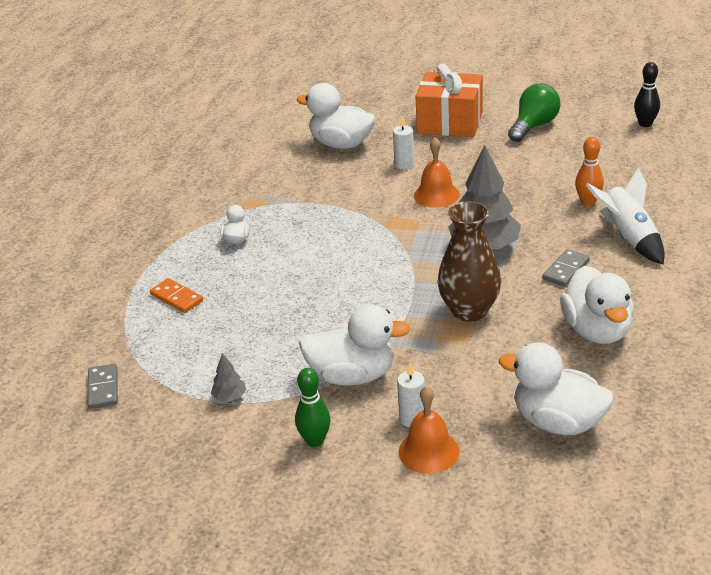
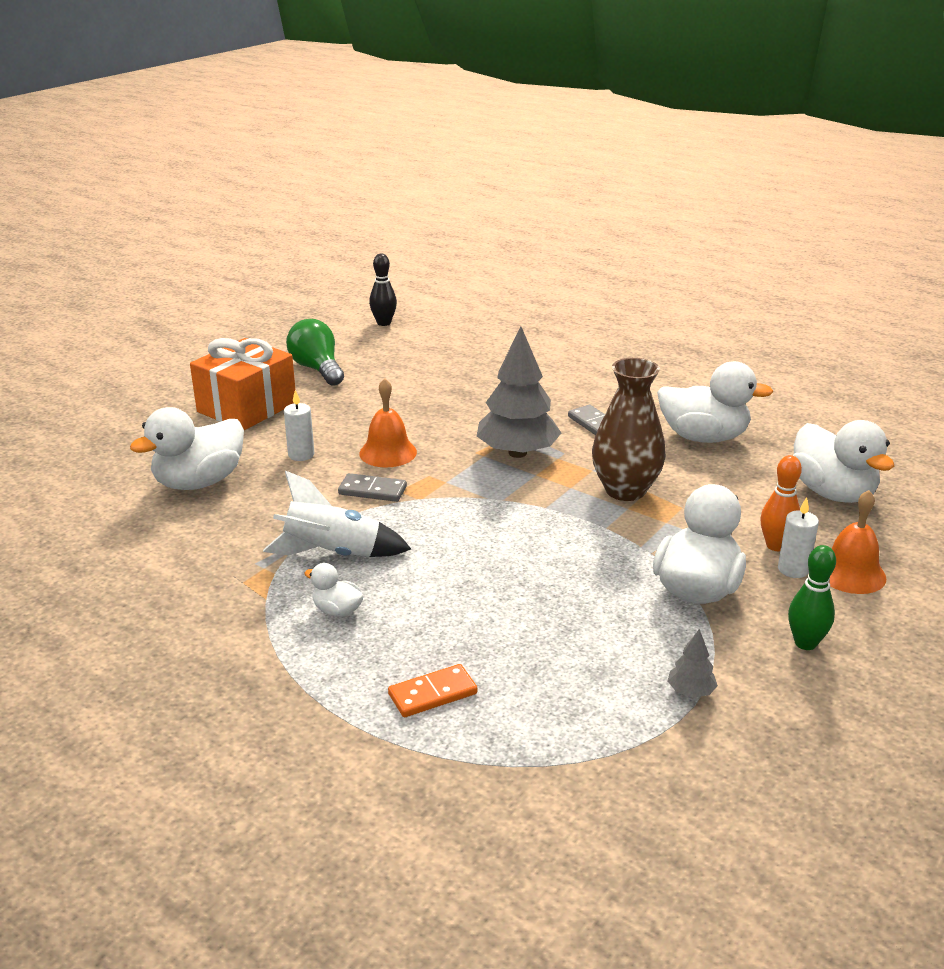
camera: 70 degrees left, 5 degrees down
grey domino [88,364,118,409] -> grey domino moved to [338,473,407,502]
white duck [499,342,613,435] -> white duck turned 75 degrees counterclockwise [793,420,894,503]
orange bowling pin [575,137,604,206] -> orange bowling pin moved to [760,455,802,551]
white rocket [586,168,665,265] -> white rocket moved to [263,470,411,557]

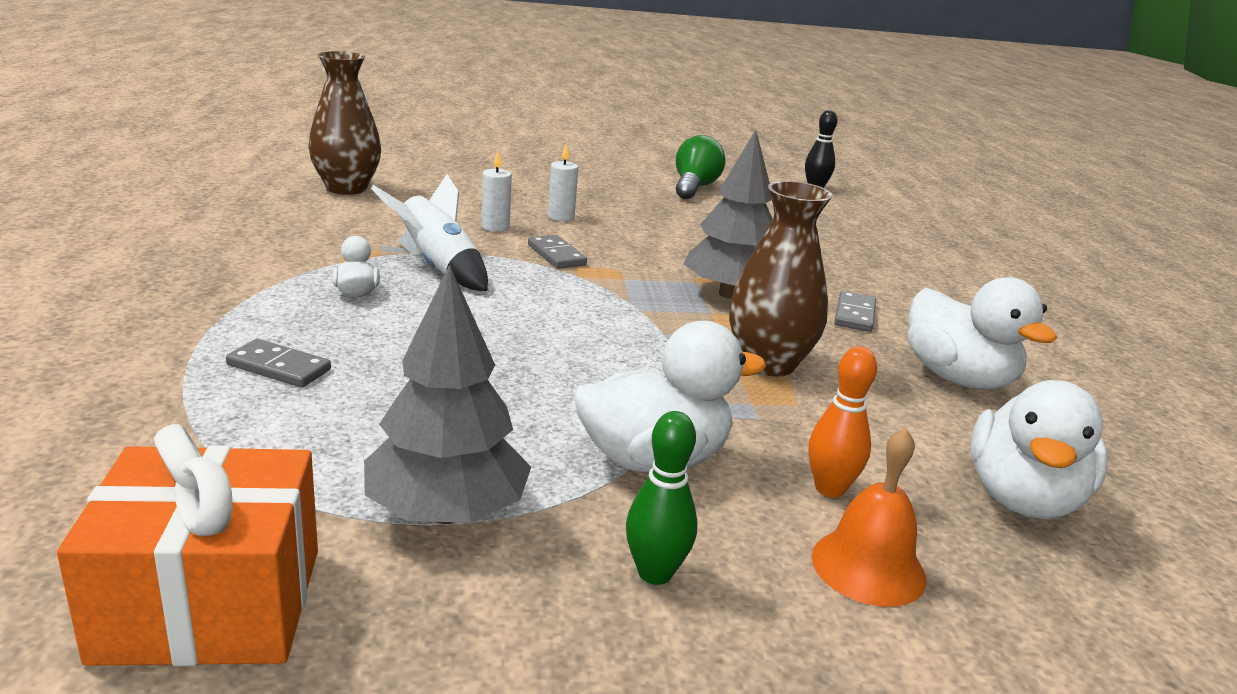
camera: 45 degrees right, 5 degrees down
white duck [130,407,244,490] -> none
orange gift [190,338,295,430] -> orange gift moved to [57,424,318,666]
orange bell [359,378,417,467] -> none
orange domino [388,664,477,717] -> grey domino [226,339,331,387]
grey tree [668,629,718,698] -> grey tree [364,264,531,524], size x2.34
white candle [778,497,819,578] -> white candle moved to [481,151,512,232]
none -> brown vase [308,51,381,195]

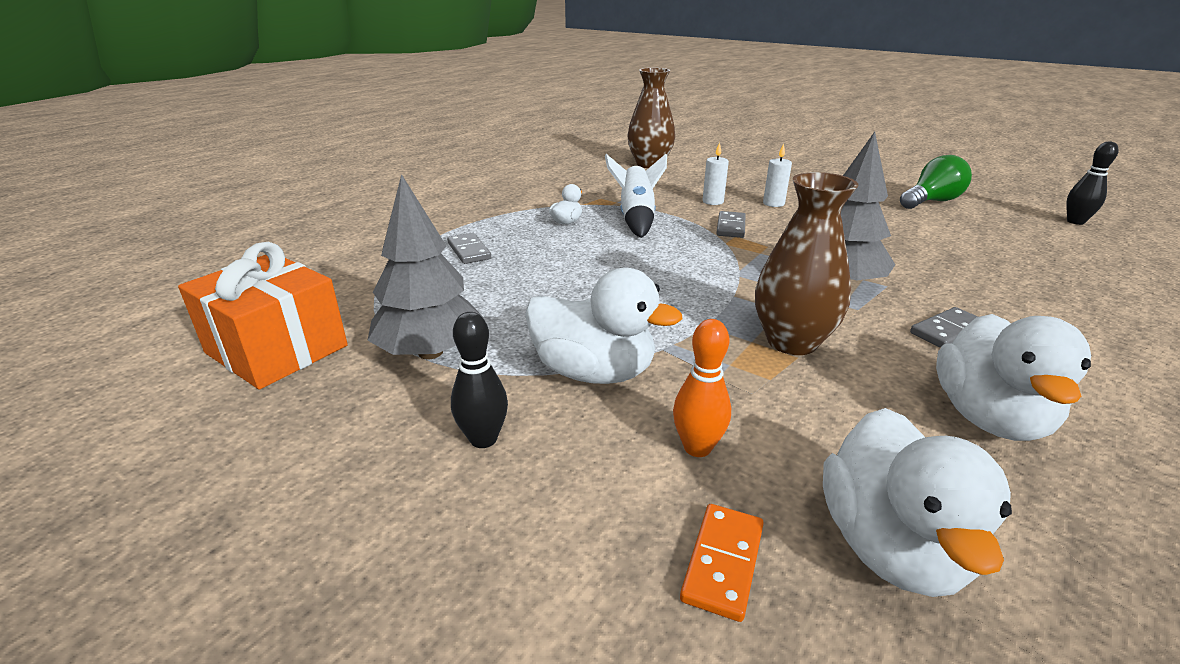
camera: 45 degrees right, 5 degrees up
green bowling pin [626,411,698,585] -> black bowling pin [451,312,508,448]
orange bell [812,428,927,607] -> none
white duck [970,380,1108,519] -> white duck turned 60 degrees counterclockwise [823,408,1012,597]
none -> orange domino [680,504,764,622]

